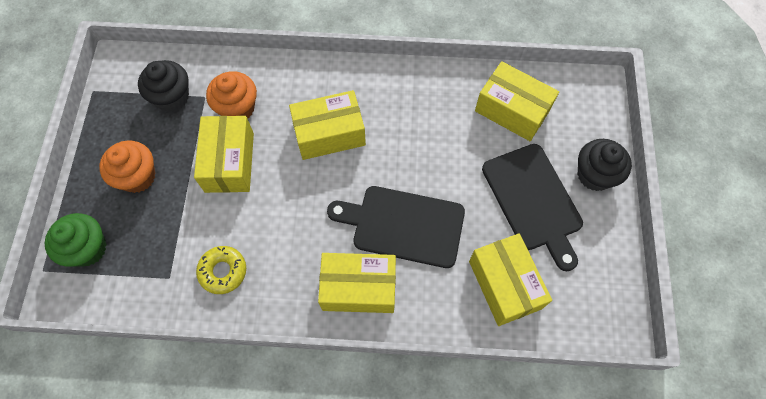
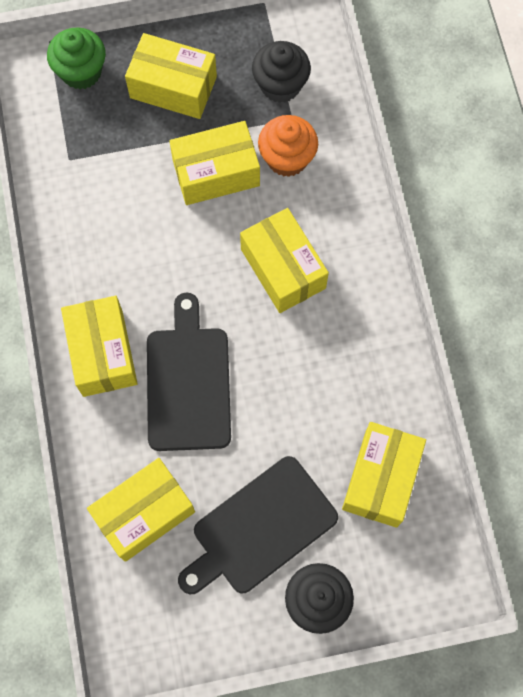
camera: 75 degrees right, 5 degrees up
orange cupcake [99,140,156,193] -> yellow box [125,33,217,119]
yellow donut [196,246,246,294] -> none

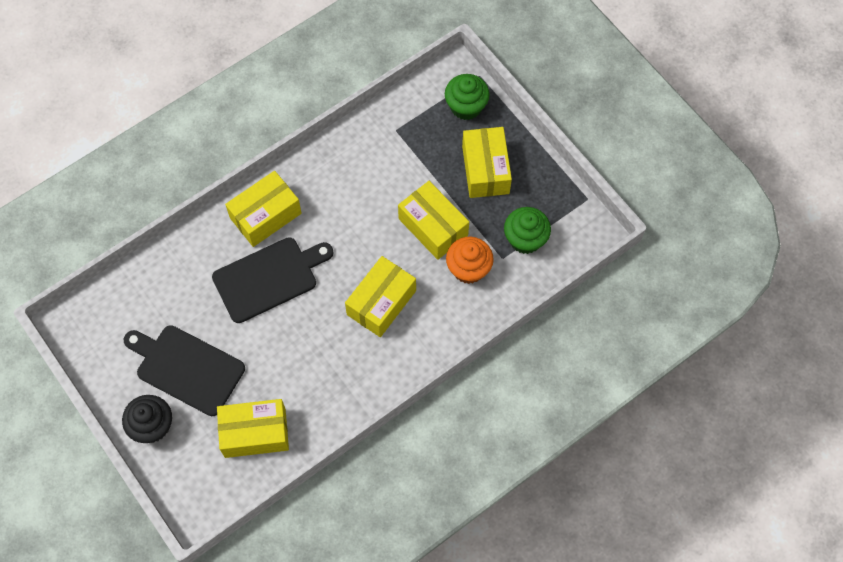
camera: 65 degrees right, 5 degrees down
yellow box [87,458,195,562] -> none
black cupcake [252,41,311,103] -> green cupcake [504,207,551,254]

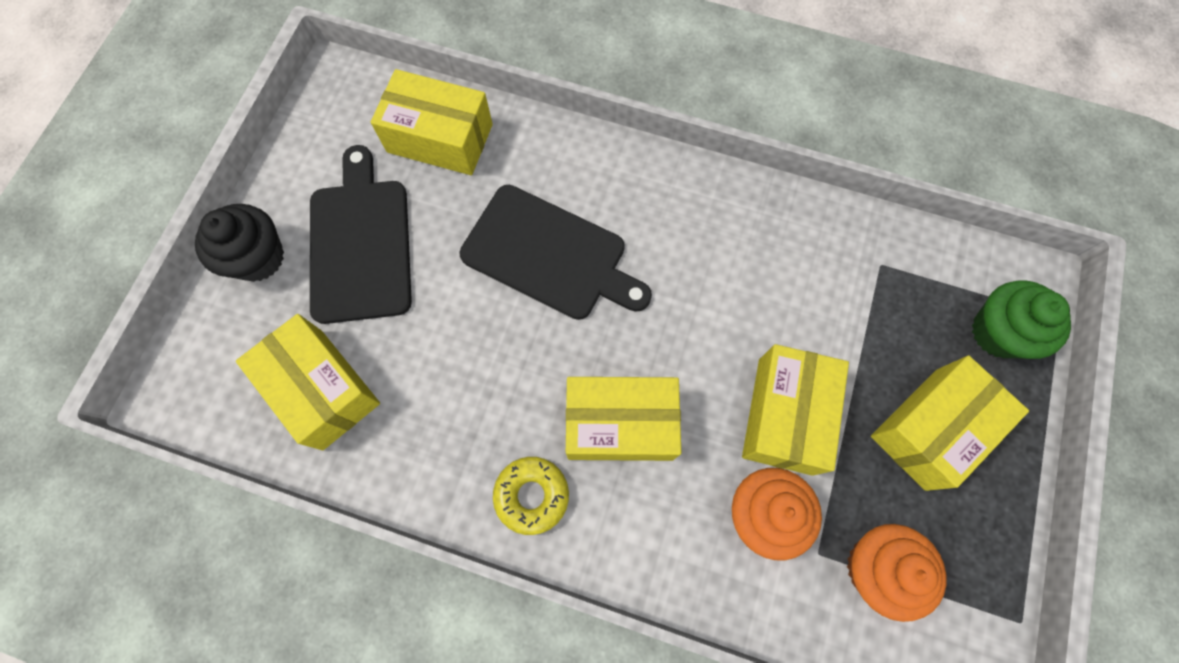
camera: 55 degrees right, 5 degrees up
yellow box [225,171,302,247] -> yellow box moved to [371,69,493,175]
green cupcake [504,207,551,254] -> orange cupcake [847,524,946,622]
none -> yellow donut [493,457,569,535]

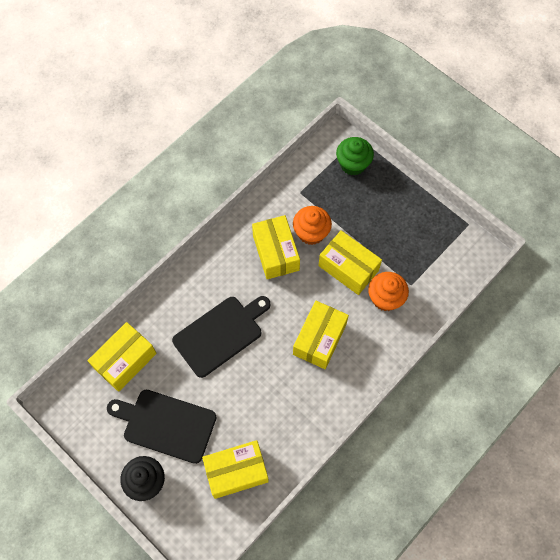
camera: 65 degrees left, 5 degrees down
yellow donut [493,457,569,535] -> none
orange cupcake [847,524,946,622] -> orange cupcake moved to [293,206,332,245]
yellow box [871,355,1029,491] -> yellow box moved to [252,215,300,279]

